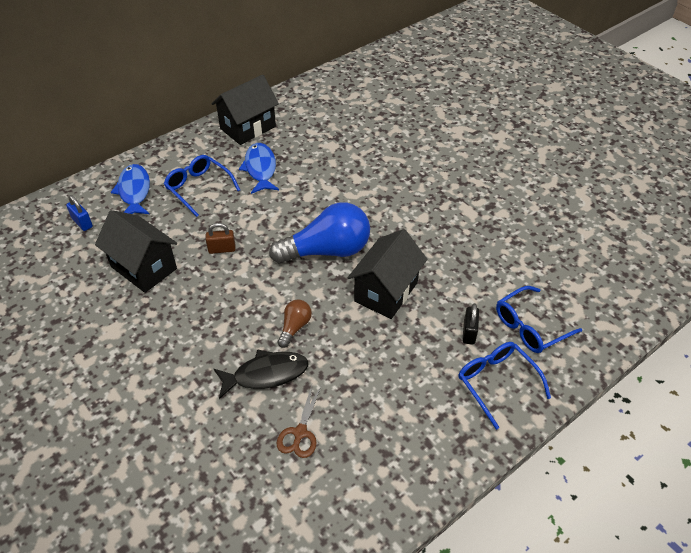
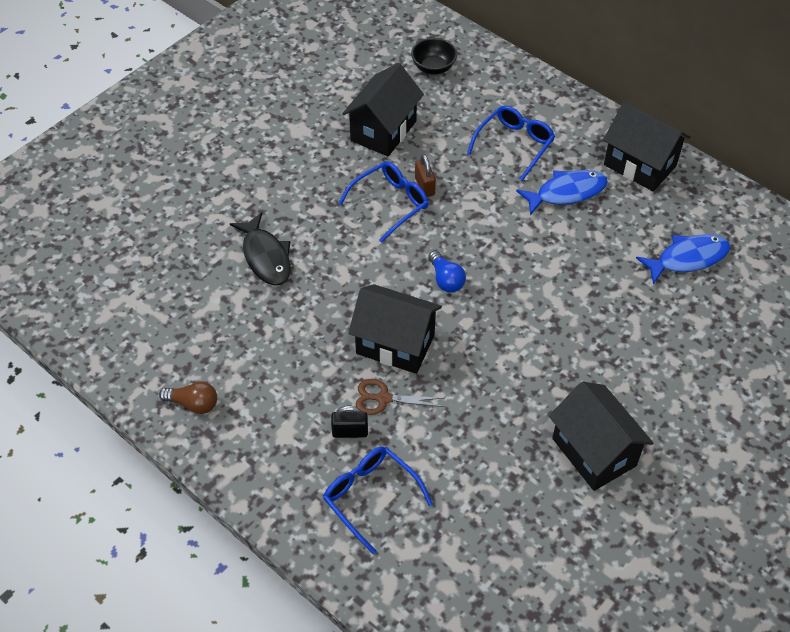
camera: 80 degrees right, 5 degrees up
blue padlock [66,195,93,231] -> black bowl [411,38,457,75]
blue fish [111,164,150,214] -> blue fish moved to [636,234,730,284]
blue light bulb [269,202,370,264] -> blue light bulb [428,251,466,292], size x0.47
brown scissors [276,385,321,458] -> brown scissors moved to [356,379,444,415]
brown light bulb [278,299,312,348] -> brown light bulb moved to [159,381,217,414]
blue glasses [458,342,551,430] -> blue glasses moved to [338,161,429,243]
none -> black house [549,381,653,491]

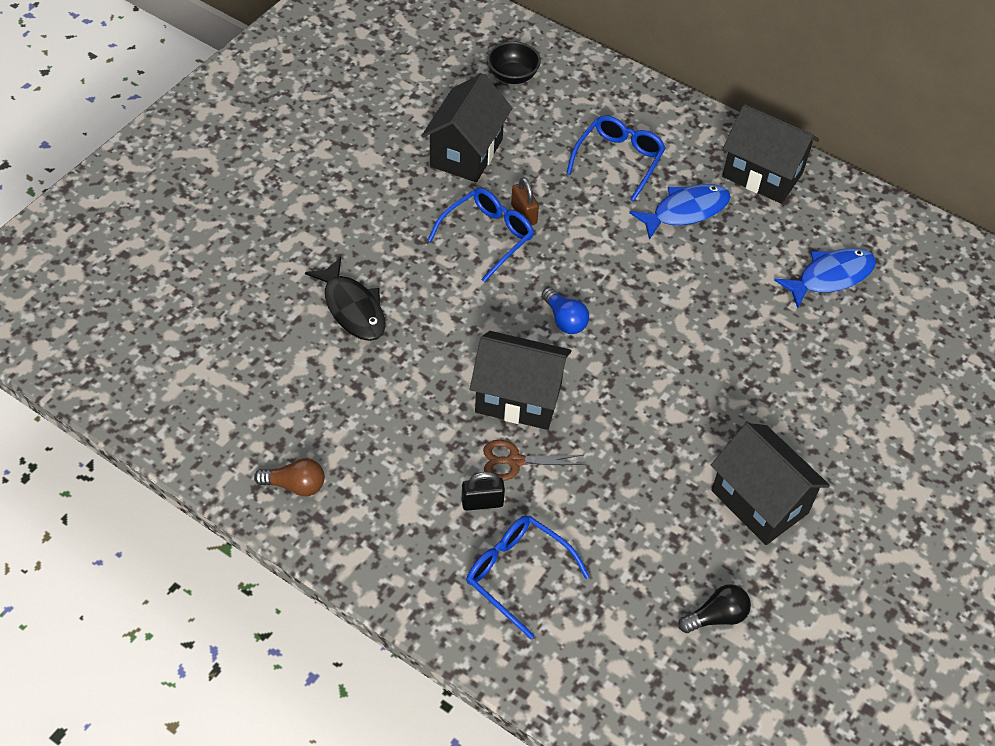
camera: 10 degrees left, 0 degrees up
none -> black light bulb [678,584,751,633]

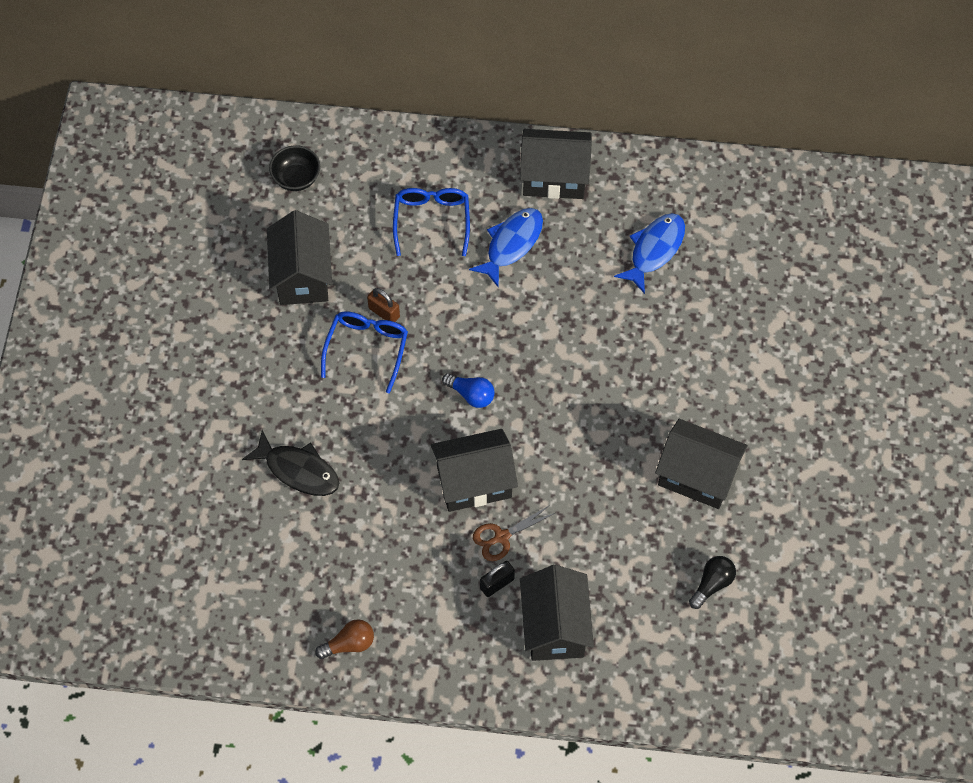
camera: 25 degrees left, 10 degrees up
blue glasses [466,515,590,639] -> black house [520,565,594,661]

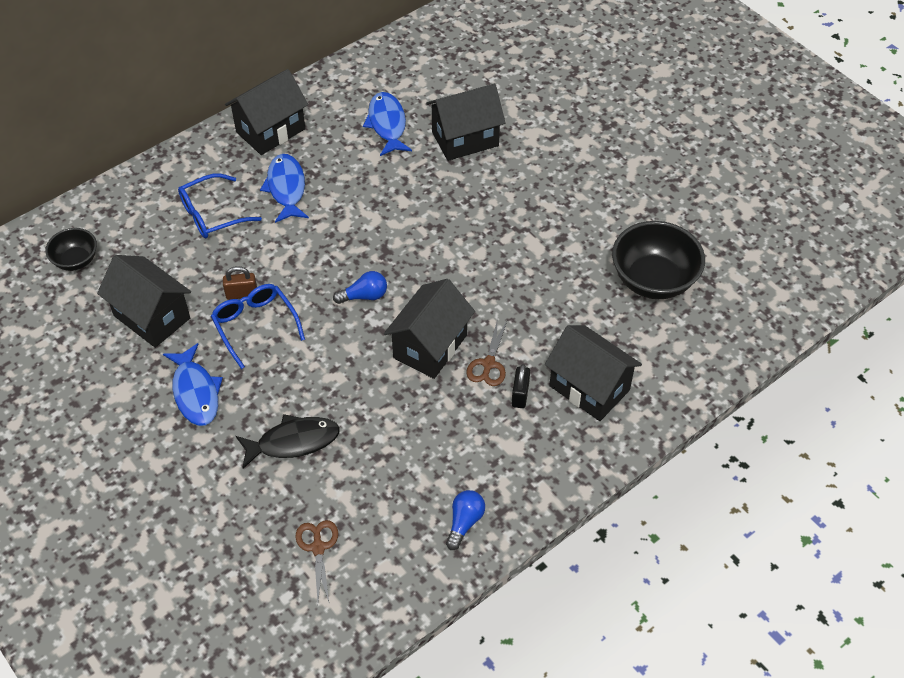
camera: 45 degrees left, 10 degrees down
brown light bulb [315,619,374,659] -> blue light bulb [446,490,485,550]
blue glasses [393,188,470,256] -> blue glasses turned 75 degrees counterclockwise [178,173,262,238]
black house [655,419,748,509] -> black house moved to [426,84,506,161]
black light bulb [689,556,736,609] -> black bowl [612,221,705,299]
none -> blue fish [163,343,223,426]
none -> brown scissors [295,520,338,602]

